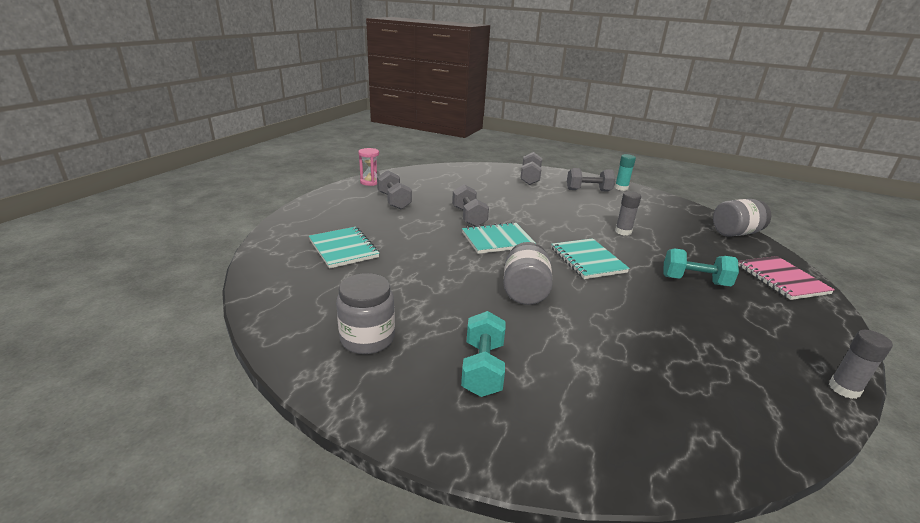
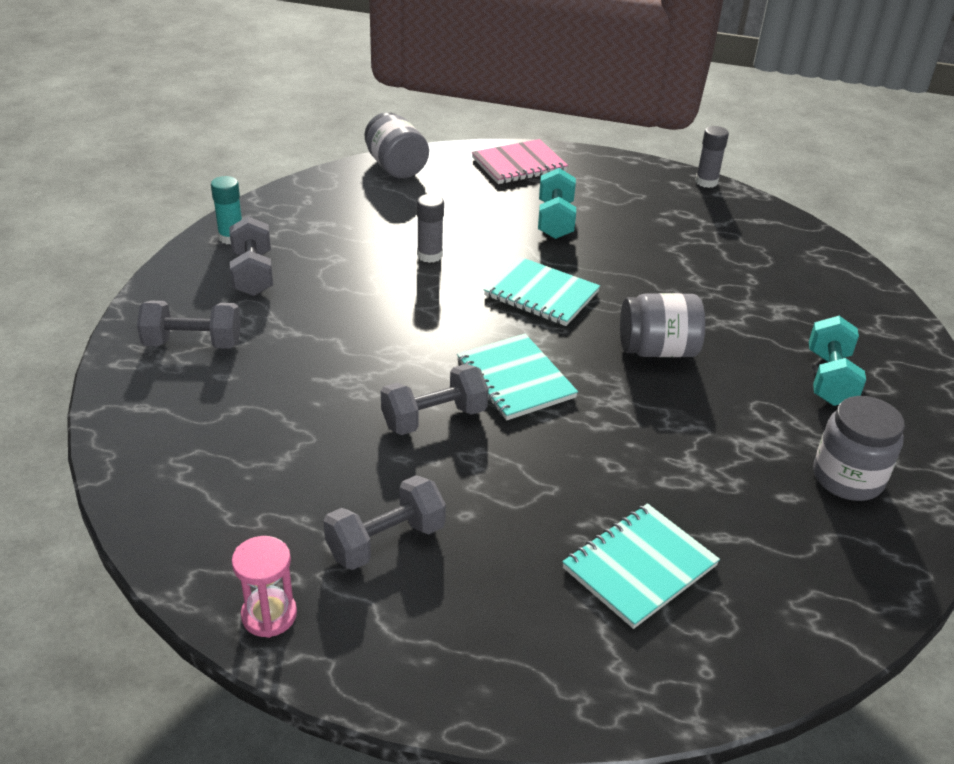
camera: 100 degrees left, 10 degrees up
turquoise dumbbell [461,311,506,397] -> turquoise dumbbell turned 75 degrees counterclockwise [809,316,866,406]
turquoise notebook [551,238,630,279] -> turquoise notebook turned 60 degrees clockwise [484,257,600,326]

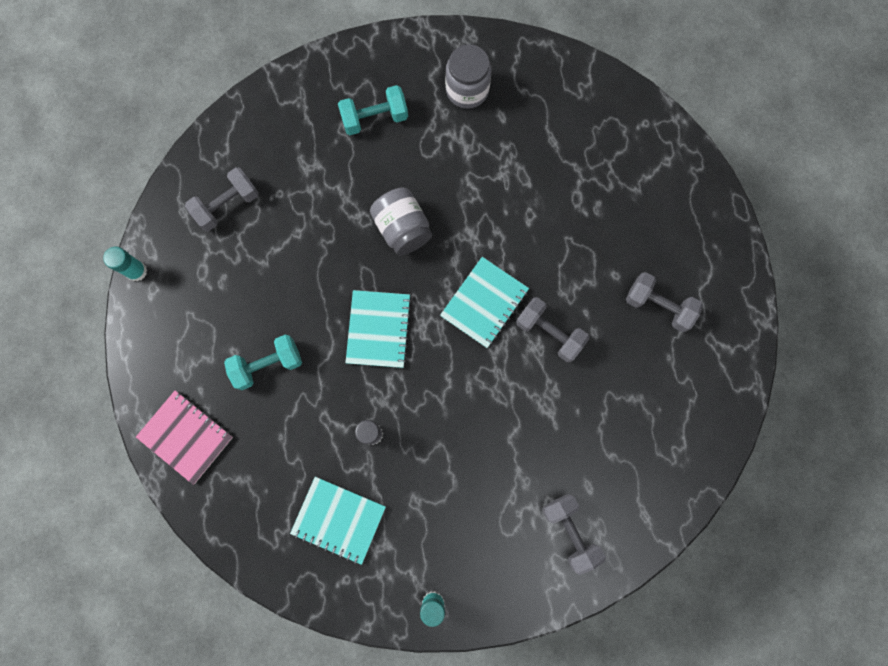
camera: 115 degrees left, 40 degrees up
grey dumbbell [229,216,273,296] -> grey dumbbell moved to [185,167,259,231]
pink hourglass [232,536,297,638] -> none
grey jar [365,112,429,179] -> none
turquoise notebook [562,503,720,629] -> turquoise notebook moved to [290,477,386,565]
grey glue stick [695,126,729,188] -> turquoise glue stick [103,247,147,282]

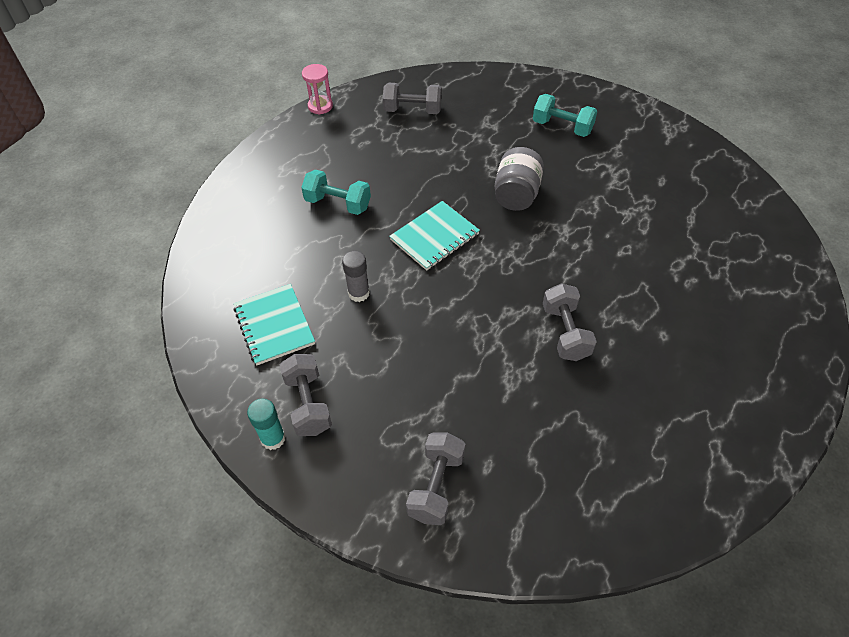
camera: 45 degrees right, 25 degrees down
turquoise glue stick [103,247,147,282] -> pink hourglass [302,64,333,115]
pink notebook [136,390,233,485] -> none
turquoise notebook [440,257,529,348] -> none
grey jar [445,44,492,109] -> none
grey dumbbell [626,272,703,332] -> grey dumbbell moved to [280,354,332,436]

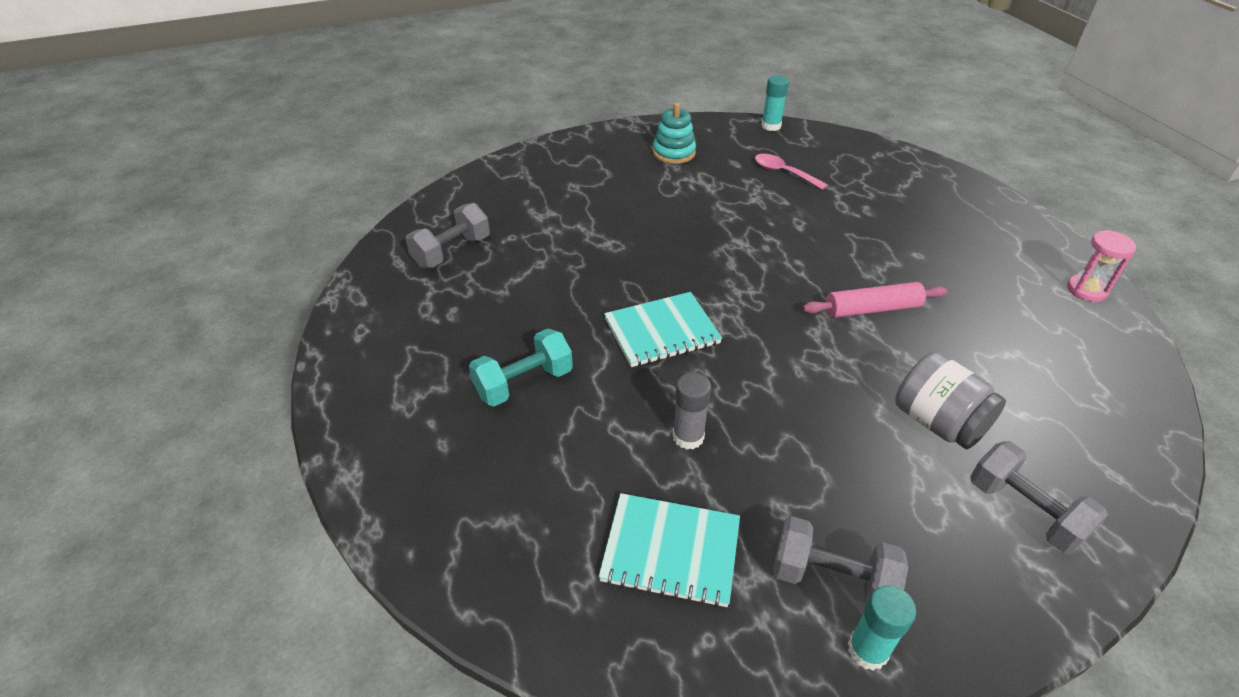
camera: 55 degrees left, 10 degrees down
pink hourglass [302,64,333,115] -> pink hourglass moved to [1067,230,1136,302]
turquoise notebook [389,201,480,271] -> turquoise notebook turned 75 degrees clockwise [604,292,722,367]
grey jar [495,147,544,211] -> grey jar moved to [895,352,1006,449]
turquoise dumbbell [533,94,597,137] -> none
grey dumbbell [543,283,597,361] -> pink rolling pin [803,282,947,318]
none -> turquoise stacking toy [653,103,696,164]
none -> pink spoon [755,154,828,190]
none -> turquoise glue stick [761,75,789,131]

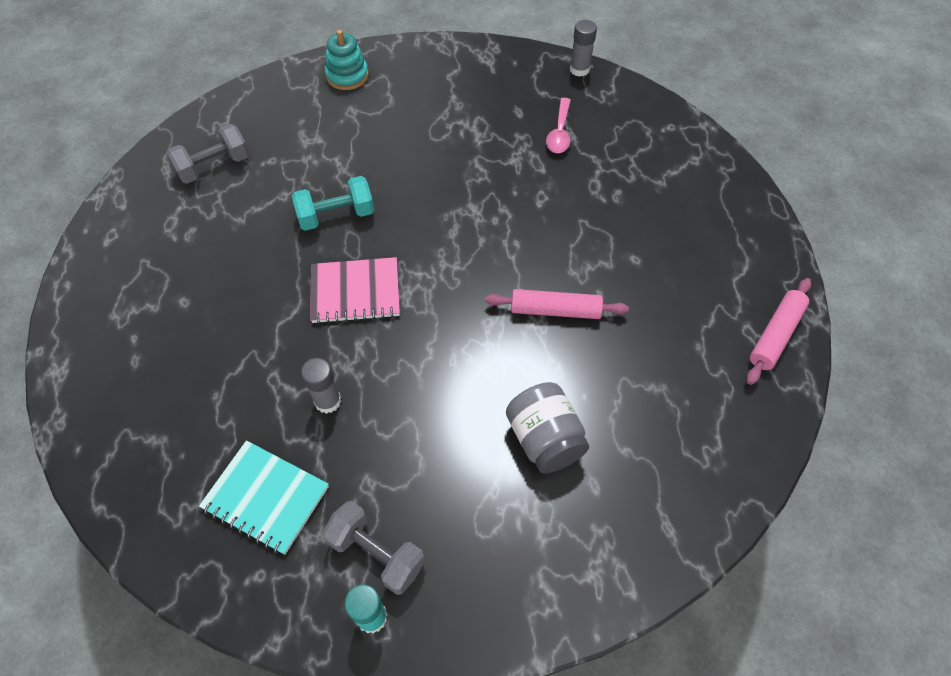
camera: 15 degrees right, 15 degrees up
turquoise dumbbell [469,329,573,407] -> turquoise dumbbell moved to [292,176,374,231]
turquoise notebook [604,292,722,367] -> pink notebook [310,257,400,324]
turquoise stacking toy [653,103,696,164] -> turquoise stacking toy moved to [325,30,369,90]
pink spoon [755,154,828,190] -> pink spoon turned 135 degrees counterclockwise [546,98,571,153]
turquoise glue stick [761,75,789,131] -> grey glue stick [570,20,597,77]
grey dumbbell [970,441,1108,554] -> none
pink hourglass [1067,230,1136,302] -> pink rolling pin [746,278,811,385]

